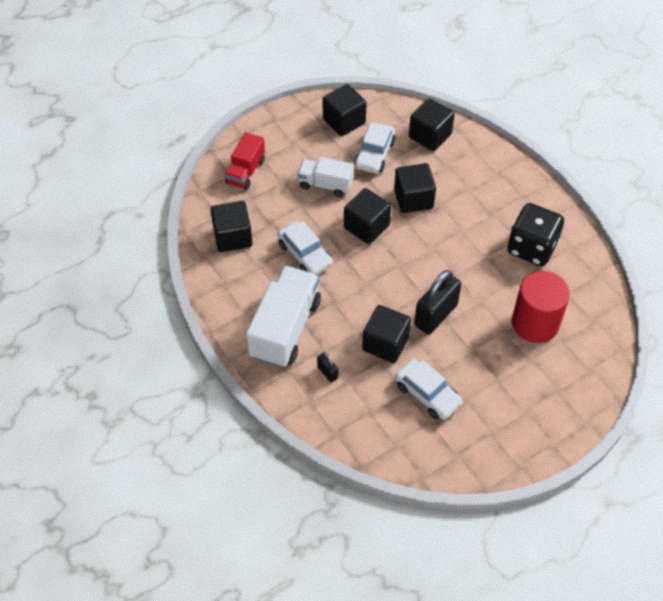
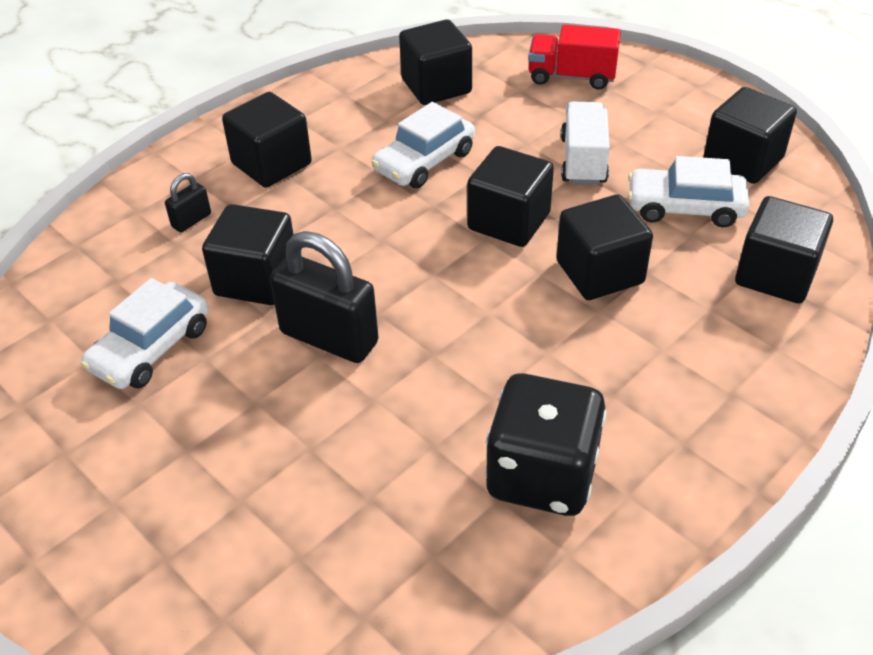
camera: 80 degrees right, 10 degrees down
white truck [246,266,321,368] -> black cube [222,92,312,188]
red cylinder [512,271,570,343] -> none

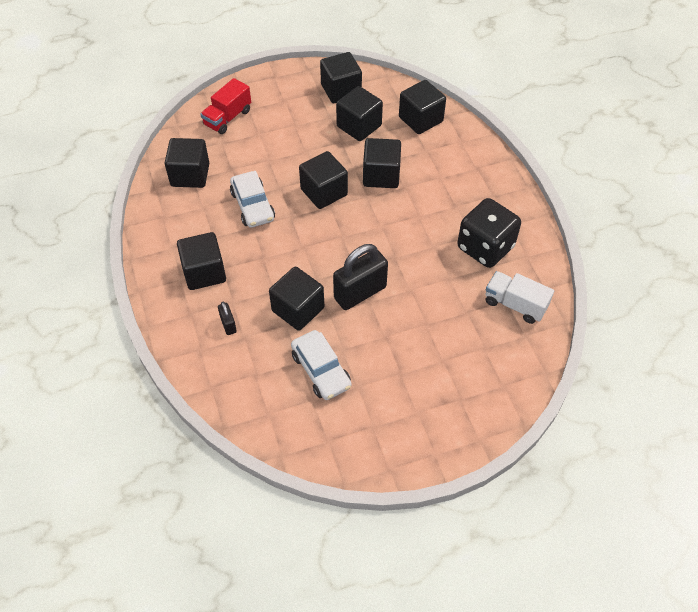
camera: 65 degrees left, 10 degrees up
white truck [561,102,610,185] -> white truck moved to [485,271,554,324]
white car [628,156,750,227] -> black cube [336,86,383,141]

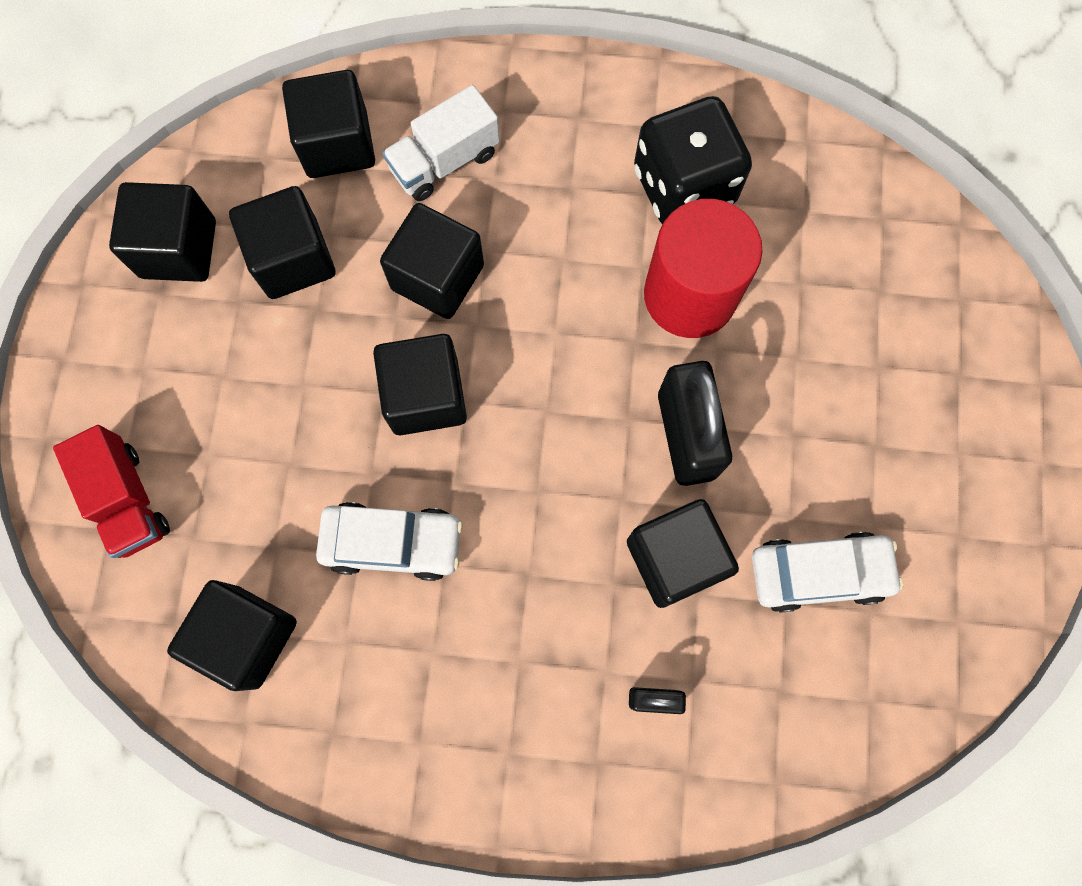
camera: 65 degrees left, 20 degrees up
black cube [177,232,226,290] -> none
white truck [485,271,554,324] -> white truck moved to [382,85,500,201]
none -> red cylinder [644,199,762,338]

